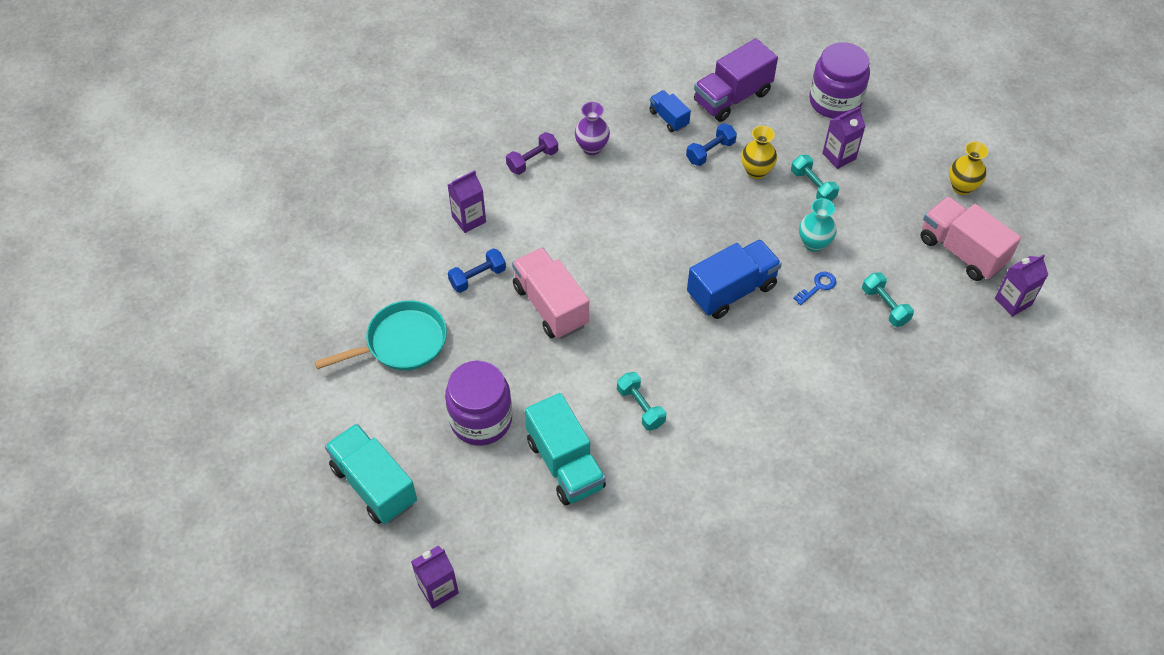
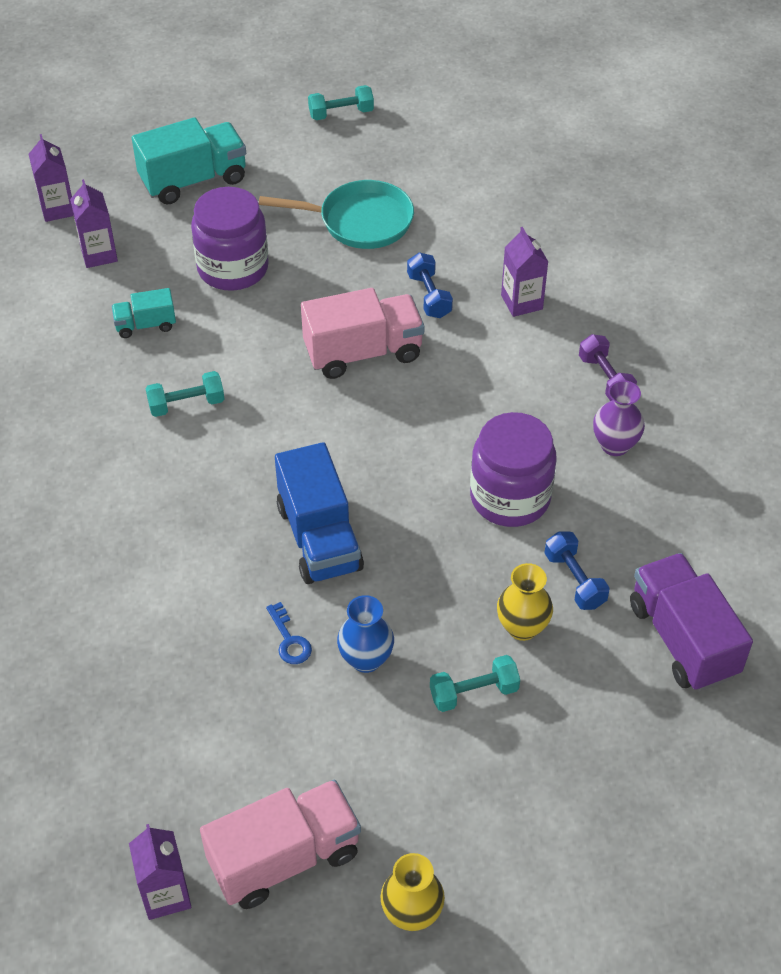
camera: 105 degrees right, 5 degrees down
turquoise pan [314,300,447,370] -> turquoise pan turned 75 degrees counterclockwise [259,180,414,249]
turquoise truck [525,393,606,505] -> turquoise truck [111,288,176,338], size x0.54
blue truck [649,90,691,132] -> none
turquoise vase [799,198,837,252] -> blue vase [337,595,394,673]
purple jar [809,42,870,119] -> purple jar moved to [470,412,557,527]
purple carton [822,107,865,169] -> purple carton moved to [70,179,118,268]
turquoise dumbbell [862,272,914,327] -> turquoise dumbbell moved to [308,85,374,120]

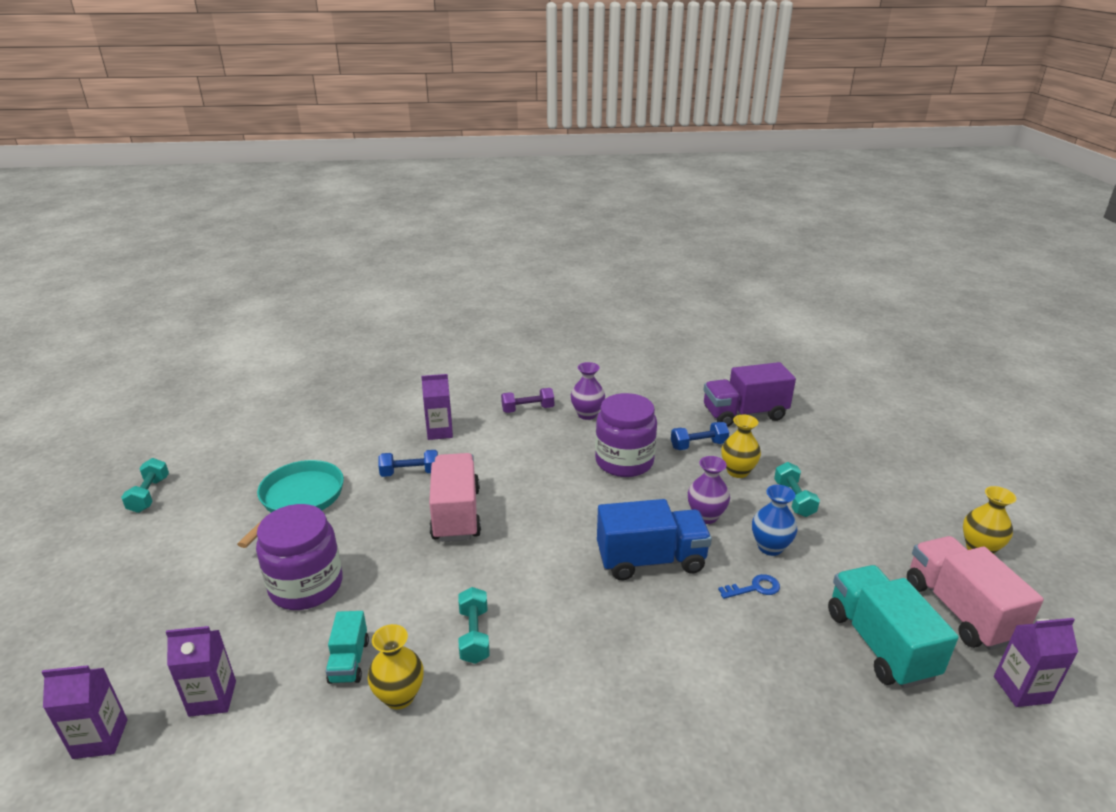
camera: 80 degrees left, 20 degrees down
turquoise truck [132,117,246,205] -> turquoise truck moved to [828,565,959,688]
none -> yellow vase [368,624,424,710]
none -> purple vase [688,456,730,524]

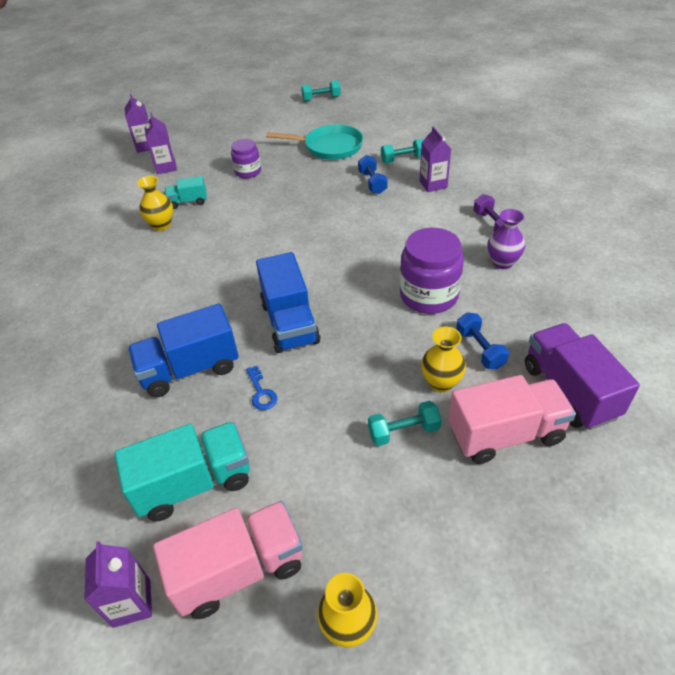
camera: 85 degrees right, 15 degrees up
purple jar [256,504,342,610] -> purple jar [231,139,261,178], size x0.59
pink truck [429,453,481,542] -> pink truck moved to [448,375,576,464]
turquoise dumbbell [458,587,490,664] -> turquoise dumbbell moved to [381,139,424,163]
purple vase [688,456,730,524] -> none
blue vase [752,485,797,556] -> none
none -> blue truck [128,303,239,398]

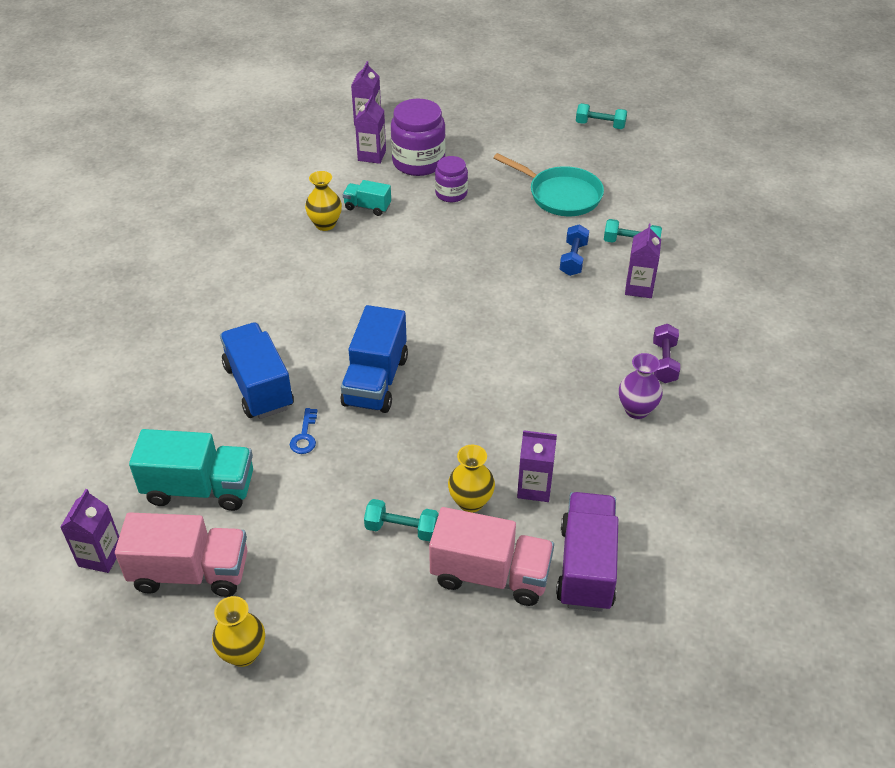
camera: 25 degrees right, 0 degrees up
blue truck [128,303,239,398] -> blue truck turned 60 degrees clockwise [220,322,294,419]
purple jar [400,228,464,314] -> purple jar moved to [391,99,446,176]
blue dumbbell [456,312,509,369] -> purple carton [517,430,557,502]

